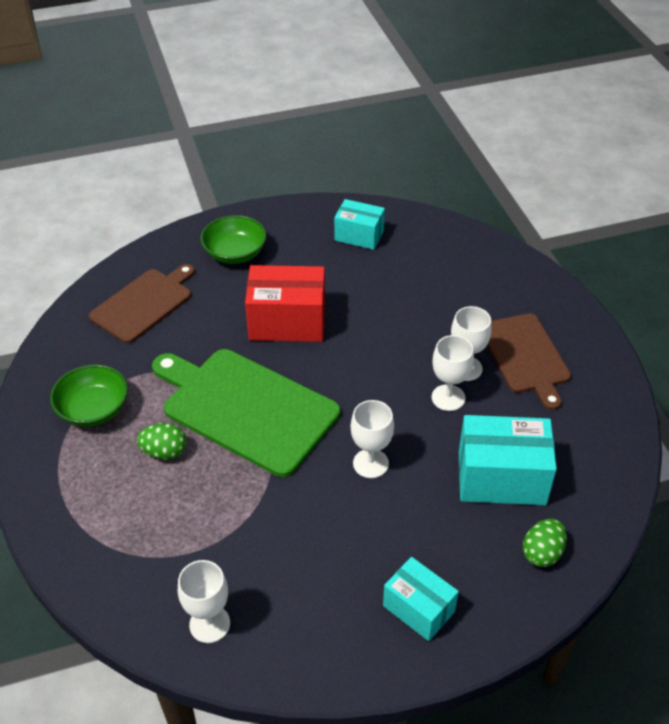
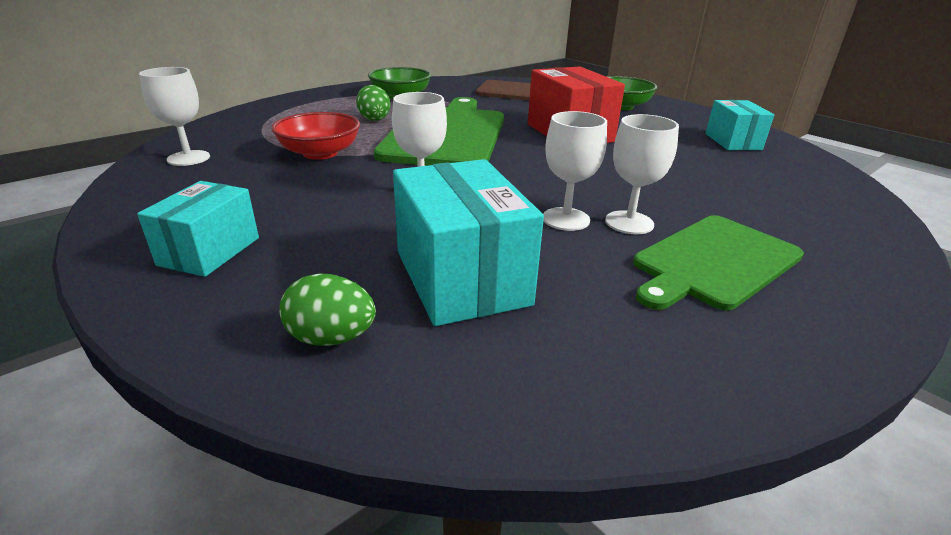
camera: 65 degrees right, 15 degrees down
brown cutting board [487,313,571,410] -> green cutting board [633,215,804,310]
none -> red bowl [271,112,360,160]

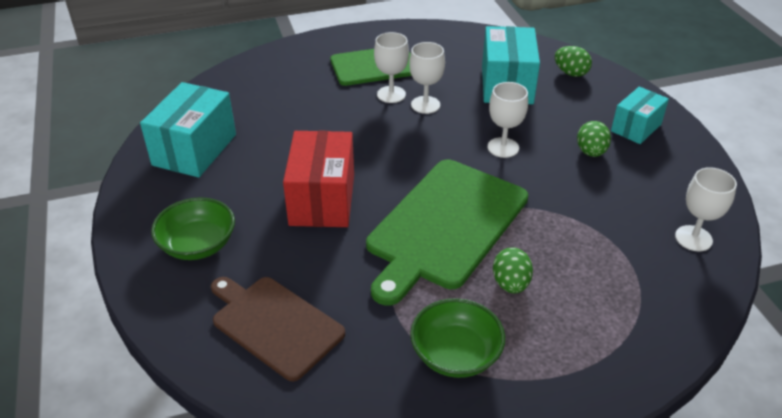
camera: 155 degrees left, 10 degrees up
red bowl [271,112,360,160] -> none
turquoise box [706,100,774,150] -> turquoise box [140,82,236,177], size x1.60
none -> green egg [577,121,611,157]

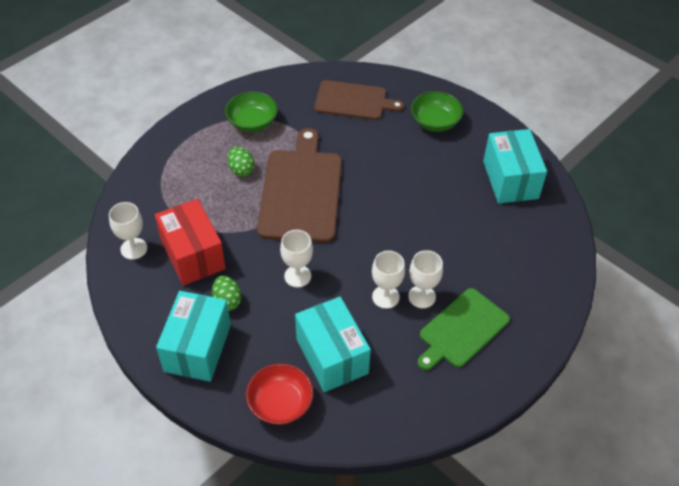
camera: 150 degrees right, 10 degrees up
red box [283,131,354,227] -> red box moved to [155,199,226,286]
green cutting board [366,159,528,306] -> brown cutting board [257,128,342,243]
green egg [555,46,592,77] -> red bowl [246,363,314,425]
turquoise box [611,87,669,144] -> turquoise box [156,291,231,382], size x1.60

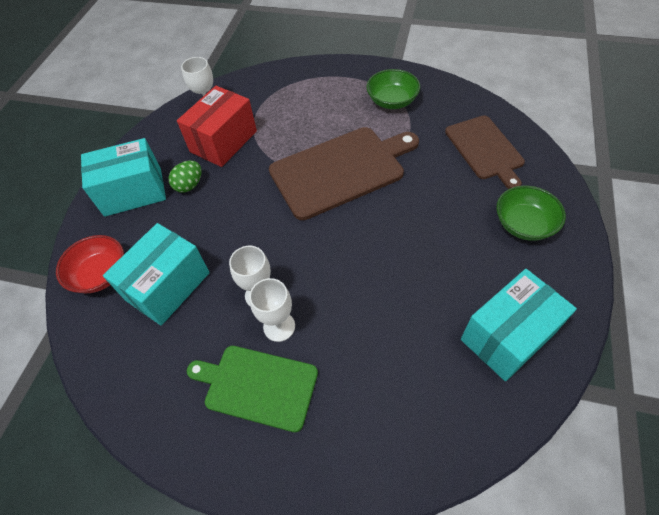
camera: 65 degrees right, 5 degrees up
green egg [228,147,255,177] -> none
white goblet [280,230,313,287] -> none

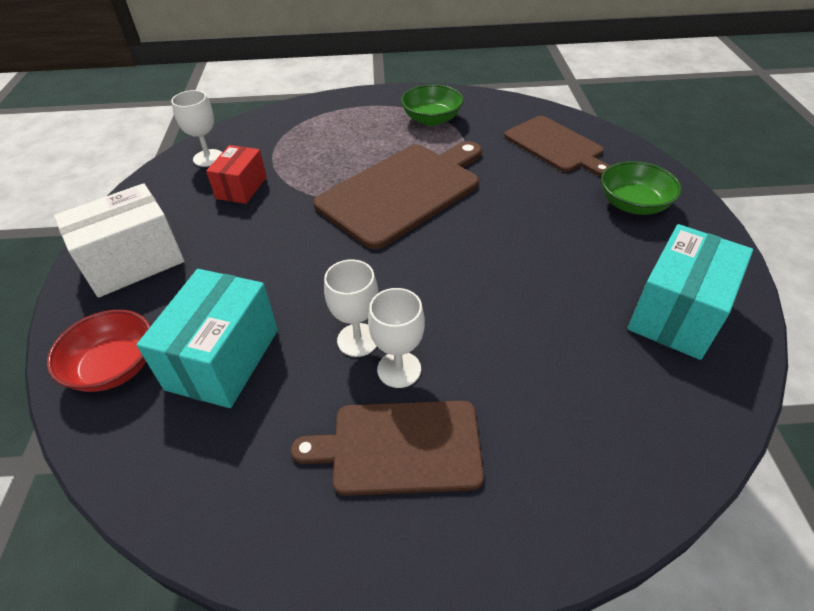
camera: 20 degrees left, 10 degrees down
turquoise box [81,138,166,217] -> white box [54,183,184,298]
green egg [169,161,202,193] -> none
red box [177,86,257,167] -> red box [206,145,267,204], size x0.63
green cutting board [187,346,318,432] -> brown cutting board [291,400,484,496]

